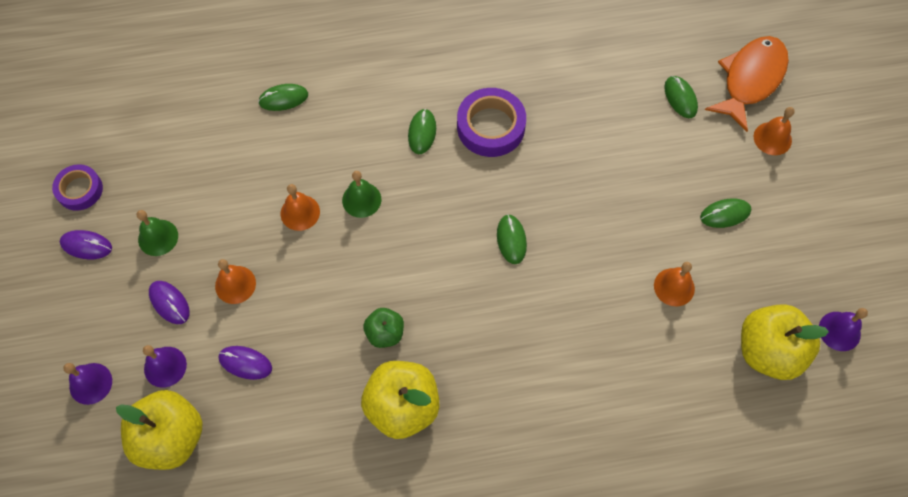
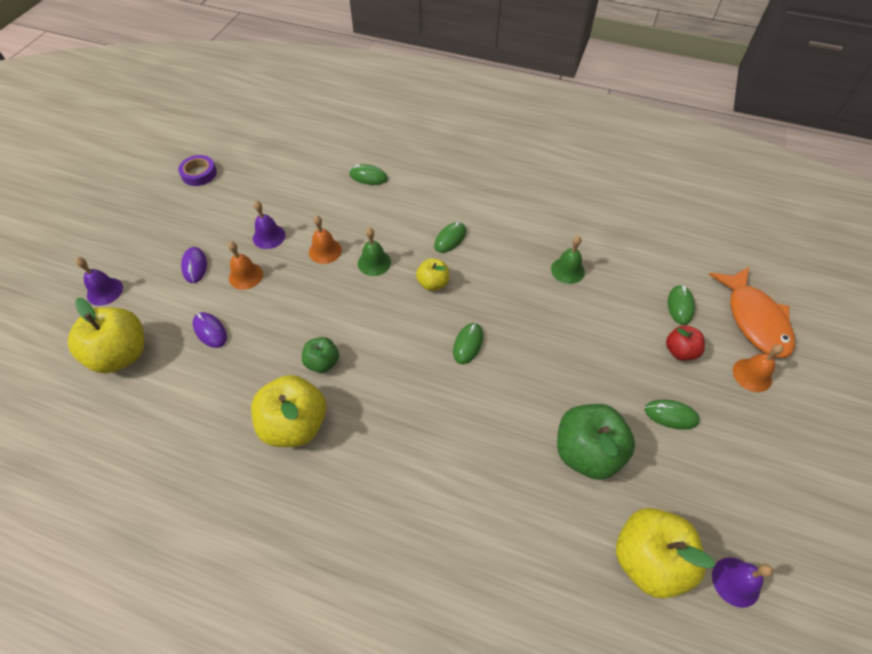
camera: 30 degrees right, 10 degrees down
purple mouse [60,230,112,259] -> none
green bell [137,210,178,256] -> green bell moved to [551,236,585,284]
purple bell [143,345,187,388] -> purple bell moved to [253,201,285,249]
purple tape [457,88,526,157] -> none
orange bell [654,262,695,306] -> green apple [557,404,635,480]
orange fish [705,36,789,132] -> orange fish turned 105 degrees clockwise [709,267,795,358]
none -> yellow apple [416,258,449,291]
none -> red apple [666,325,705,361]

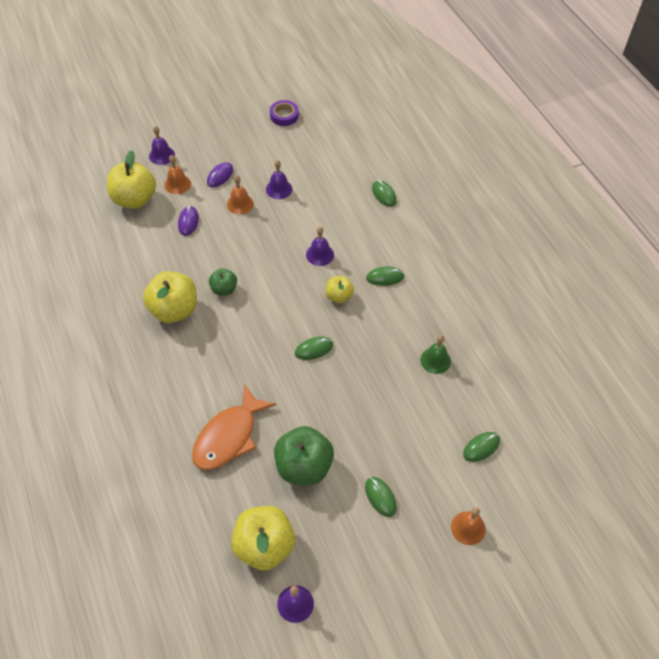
camera: 45 degrees right, 0 degrees up
orange bell [309,216,342,264] -> orange bell moved to [164,155,191,194]
green bell [358,228,391,276] -> purple bell [306,227,334,266]
red apple [666,325,705,361] -> none
orange fish [709,267,795,358] -> orange fish moved to [192,384,276,470]

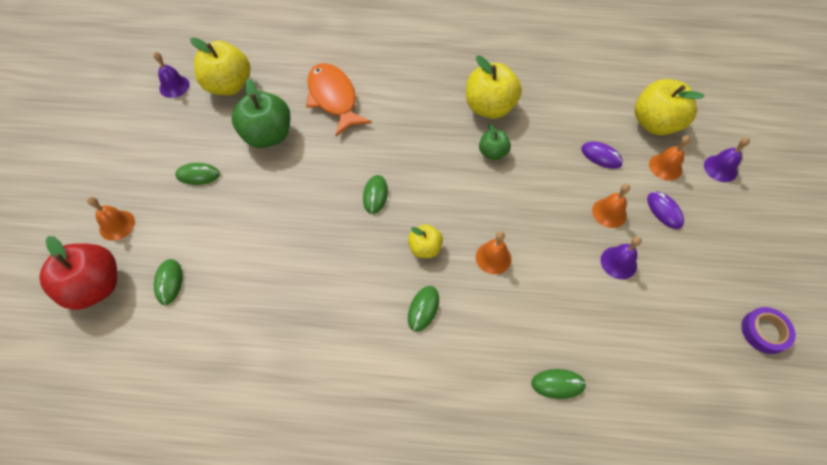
camera: 120 degrees right, 5 degrees up
purple bell [306,227,334,266] -> orange bell [476,231,511,274]
green bell [420,335,451,374] -> none
none -> red apple [39,236,117,310]

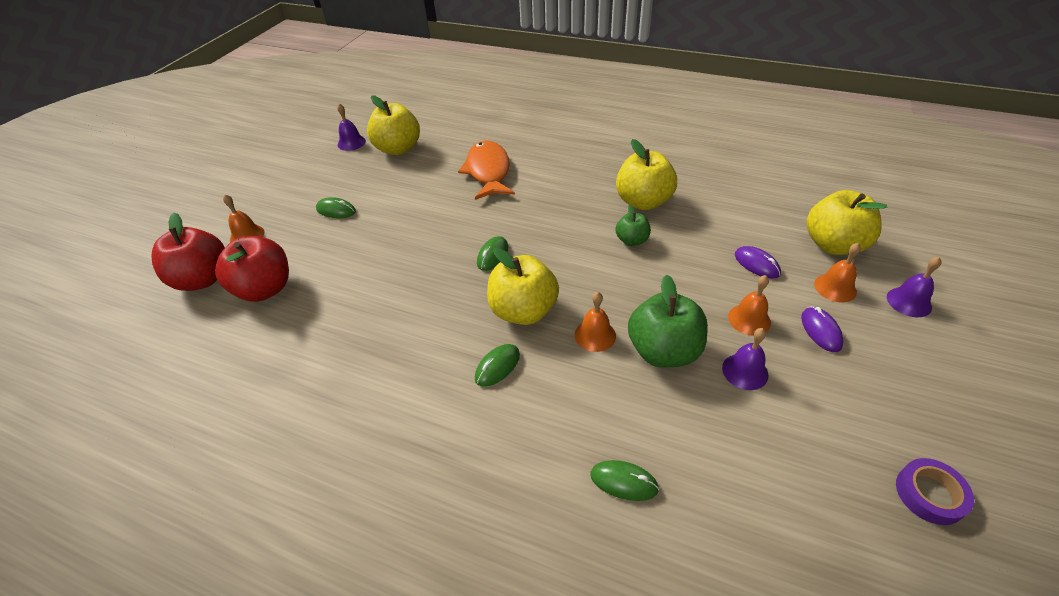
camera: 20 degrees right, 15 degrees down
green mouse [154,259,183,305] -> red apple [215,236,289,302]
green apple [232,79,290,148] -> green apple moved to [628,275,708,368]
yellow apple [408,224,443,258] -> yellow apple [487,248,559,325], size x1.83

